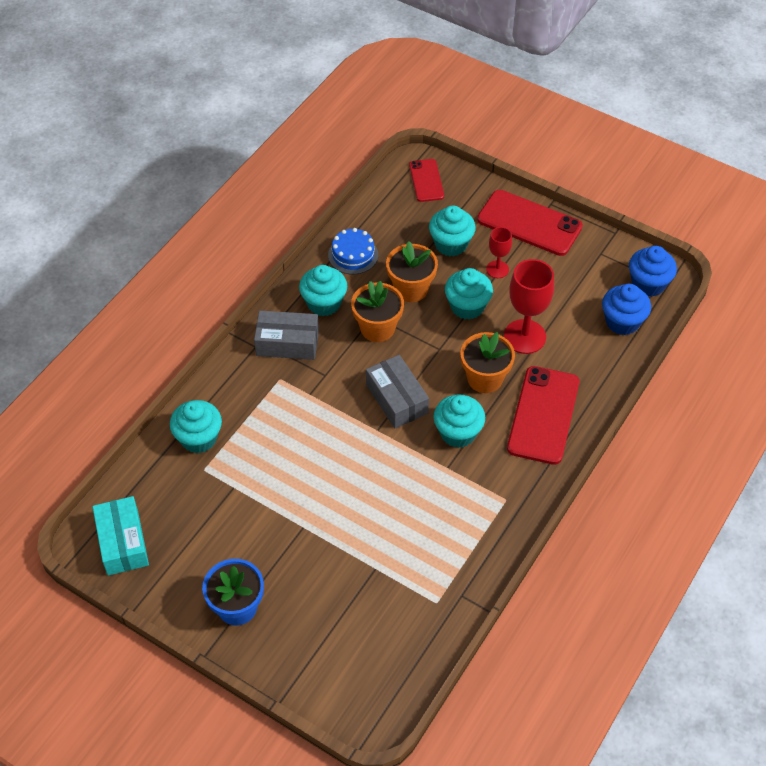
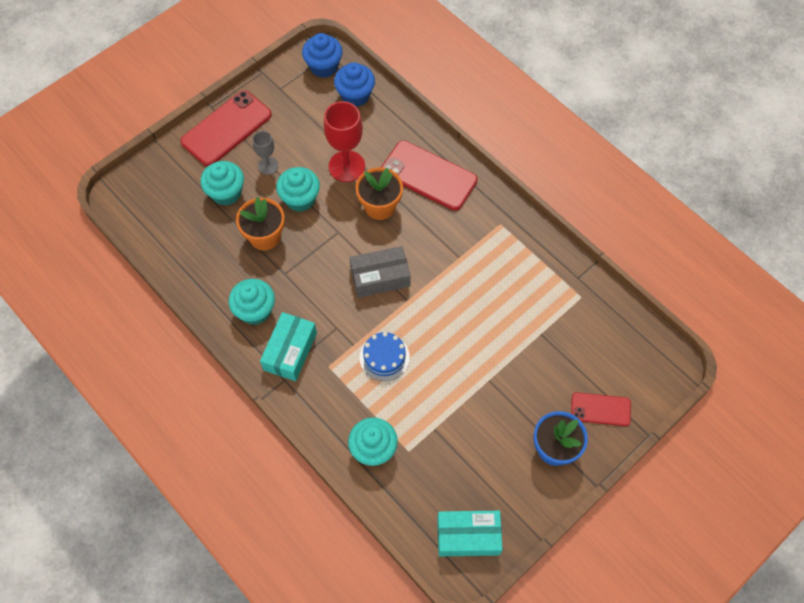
camera: 75 degrees left, 10 degrees up
grey box [254,311,319,360] -> turquoise box [260,312,317,381]
blue cake [328,228,378,274] -> blue cake moved to [359,332,410,381]
orange flower pot [351,281,404,342] -> none
red phone [409,159,444,202] -> red phone moved to [571,392,631,426]
turquoise cupcake [433,394,485,448] -> none
red goblet [486,227,512,278] -> grey goblet [253,131,279,175]

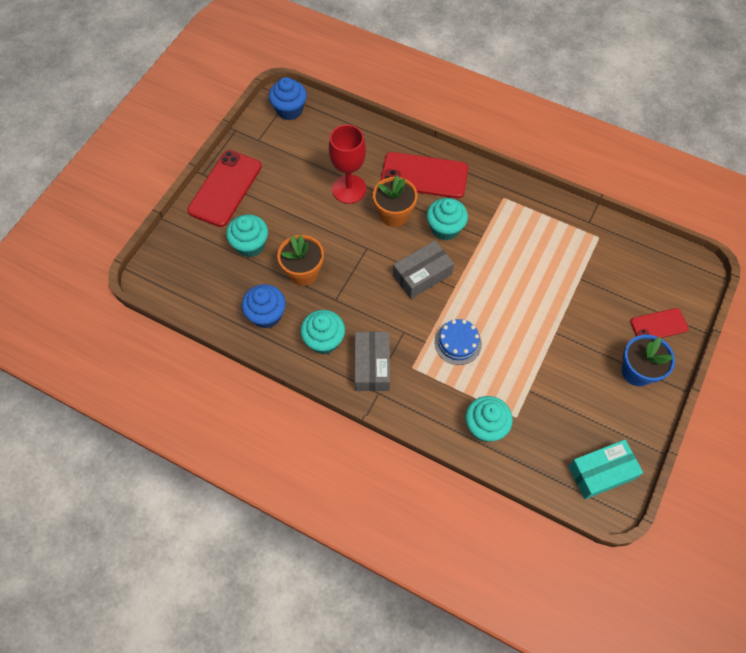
camera: 20 degrees left, 0 degrees up
grey goblet [253,131,279,175] -> none
turquoise box [260,312,317,381] -> grey box [355,332,390,391]
turquoise cupcake [276,167,320,212] -> turquoise cupcake moved to [427,198,468,241]
blue cupcake [334,62,375,107] -> blue cupcake moved to [242,284,286,328]

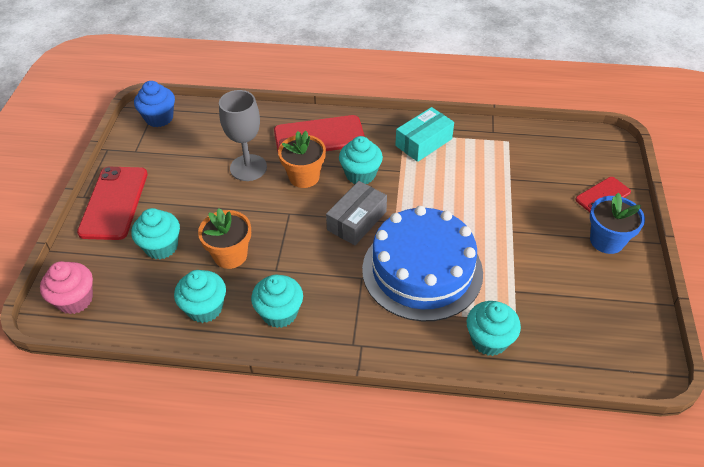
camera: 20 degrees left, 15 degrees down
blue cupcake [242,284,286,328] -> turquoise cupcake [174,270,226,323]
red goblet [329,125,366,204] -> grey goblet [219,90,267,181]
grey box [355,332,390,391] -> none
blue cake [434,319,482,365] -> blue cake [362,206,483,322], size x2.30
turquoise box [568,440,643,499] -> turquoise box moved to [395,107,454,162]
none -> pink cupcake [40,261,93,314]

